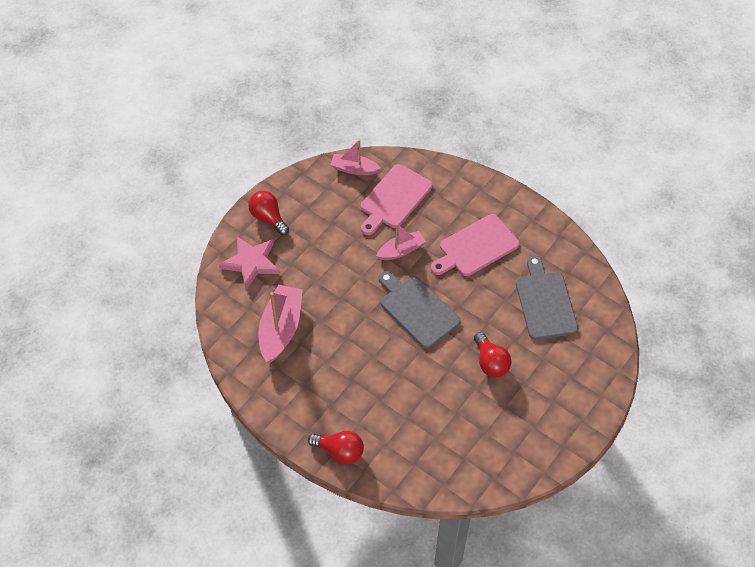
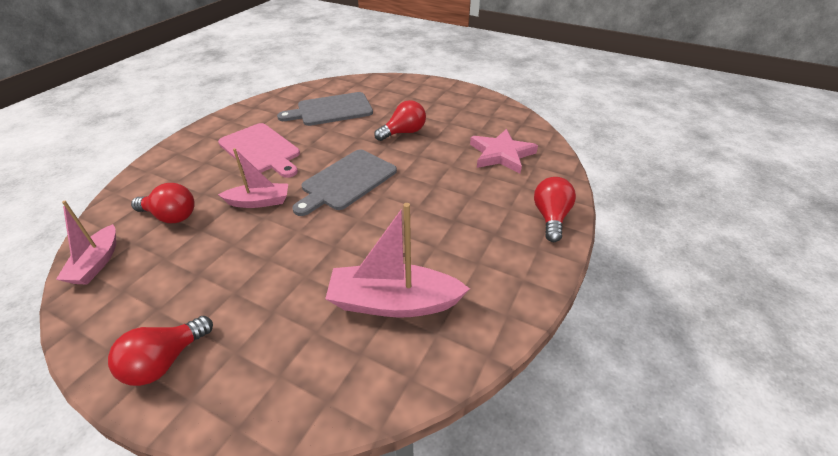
camera: 100 degrees left, 15 degrees down
pink star [219,236,280,290] -> pink star moved to [470,129,538,174]
pink cutting board [361,164,433,235] -> red light bulb [131,183,195,223]
pink boat [376,224,426,260] -> pink boat turned 120 degrees clockwise [218,148,288,208]

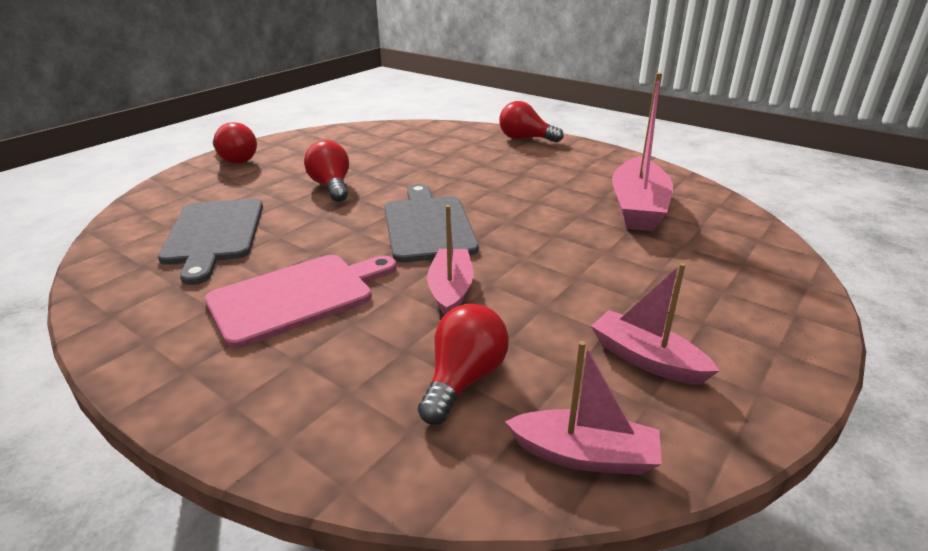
camera: 80 degrees left, 10 degrees down
red light bulb [108,316,213,386] -> red light bulb moved to [213,122,257,164]
grey cutting board [292,149,397,216] -> grey cutting board turned 150 degrees counterclockwise [385,184,479,262]
pink star [470,129,538,174] -> none
none -> pink boat [591,263,719,384]

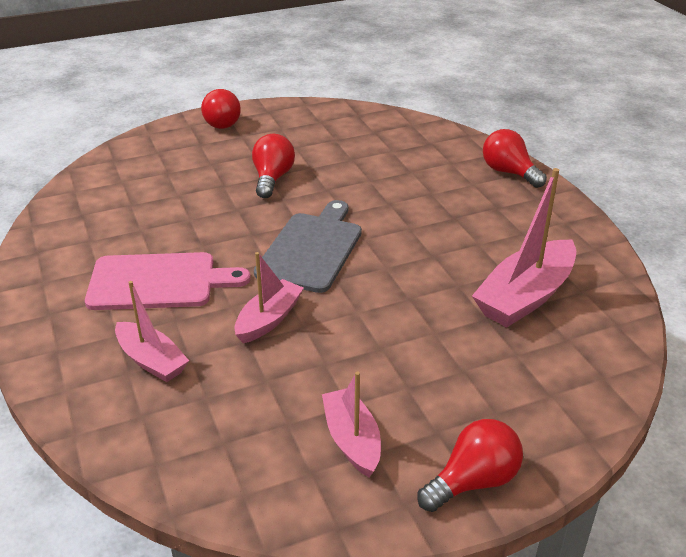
camera: 30 degrees right, 5 degrees up
grey cutting board [158,198,263,285] -> none
red light bulb [418,304,509,425] -> red light bulb moved to [417,419,523,512]
pink boat [505,341,662,475] -> pink boat moved to [115,281,189,382]

